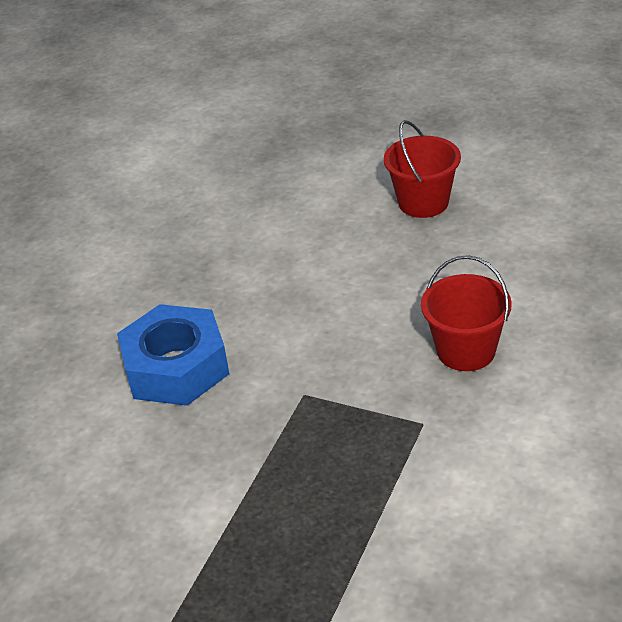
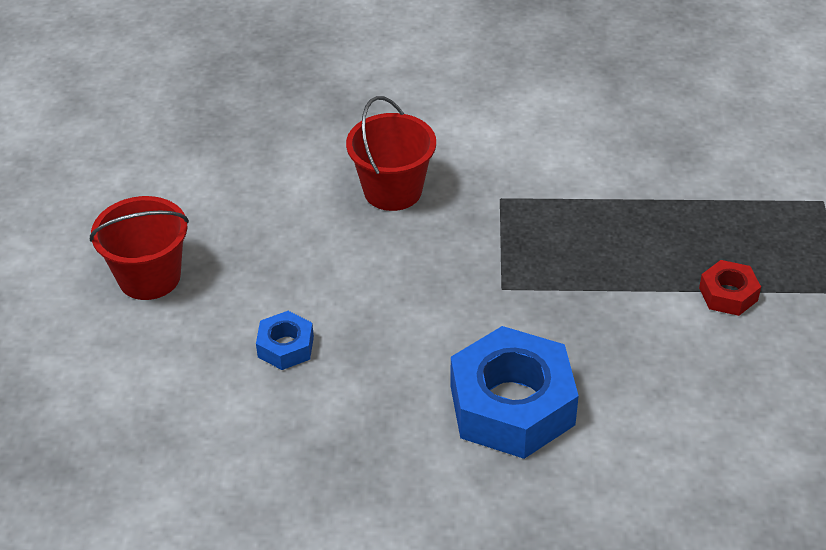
camera: 115 degrees left, 5 degrees up
none -> blue nut [256,311,314,370]
none -> red nut [699,260,761,316]

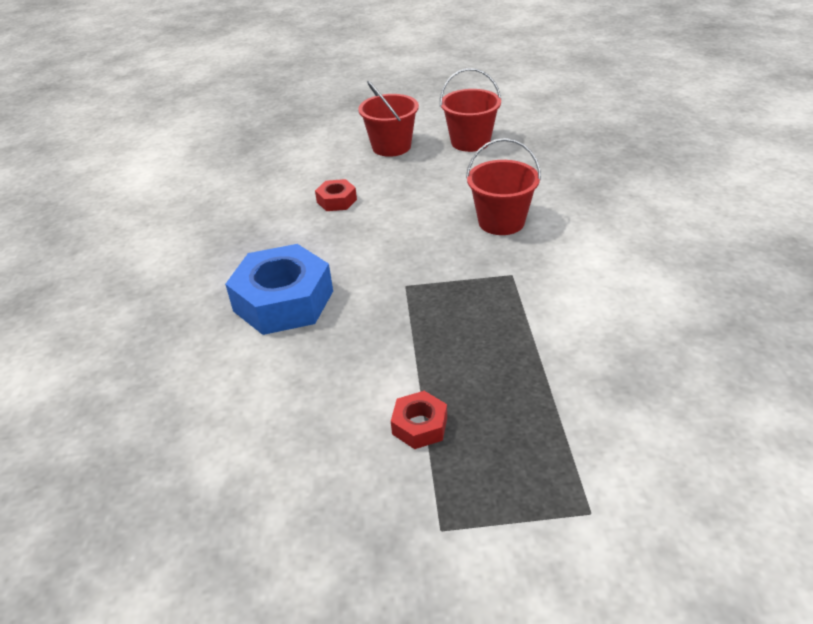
camera: 85 degrees right, 5 degrees down
blue nut [256,311,314,370] -> red nut [315,179,357,211]
none -> red bucket [440,68,501,152]

